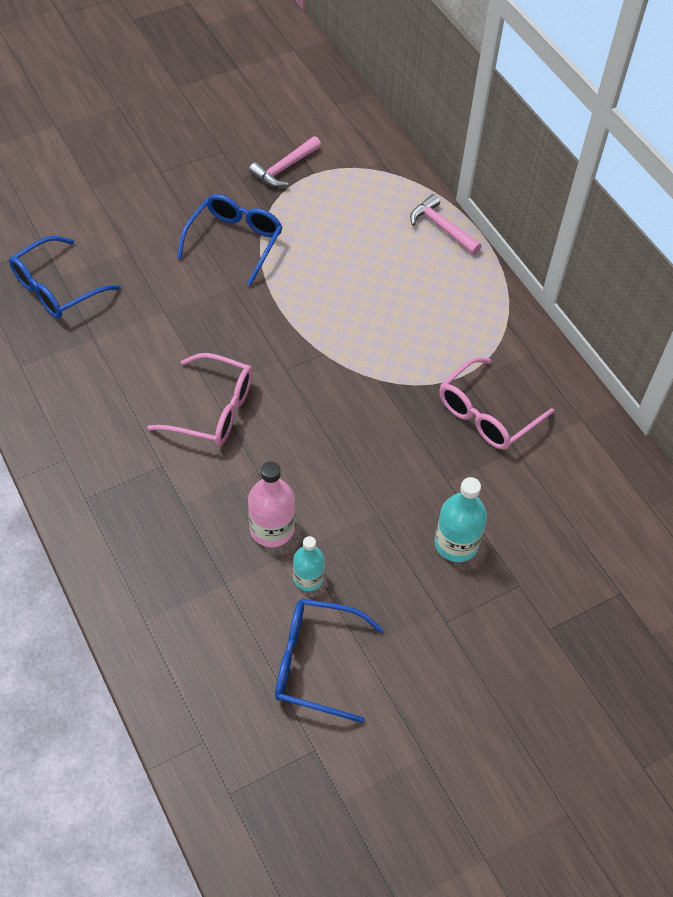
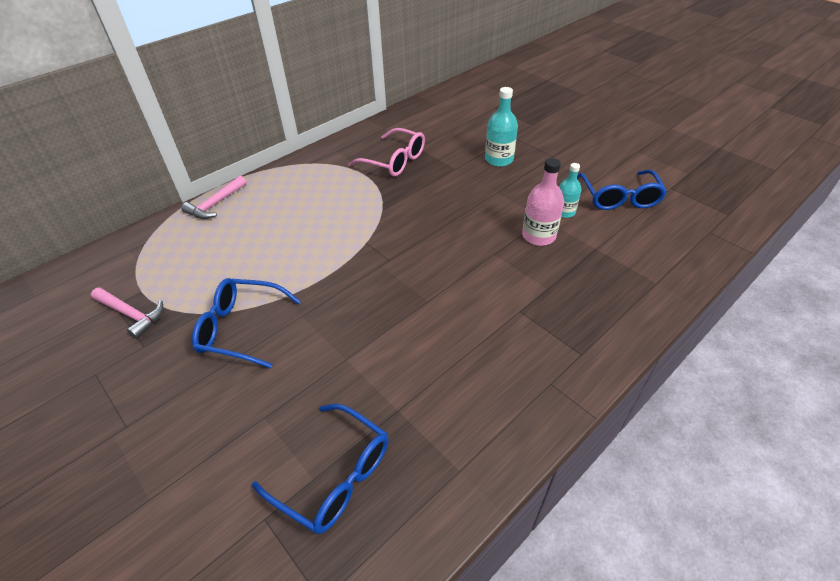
camera: 100 degrees left, 10 degrees down
pink glasses [147,353,253,445] -> none

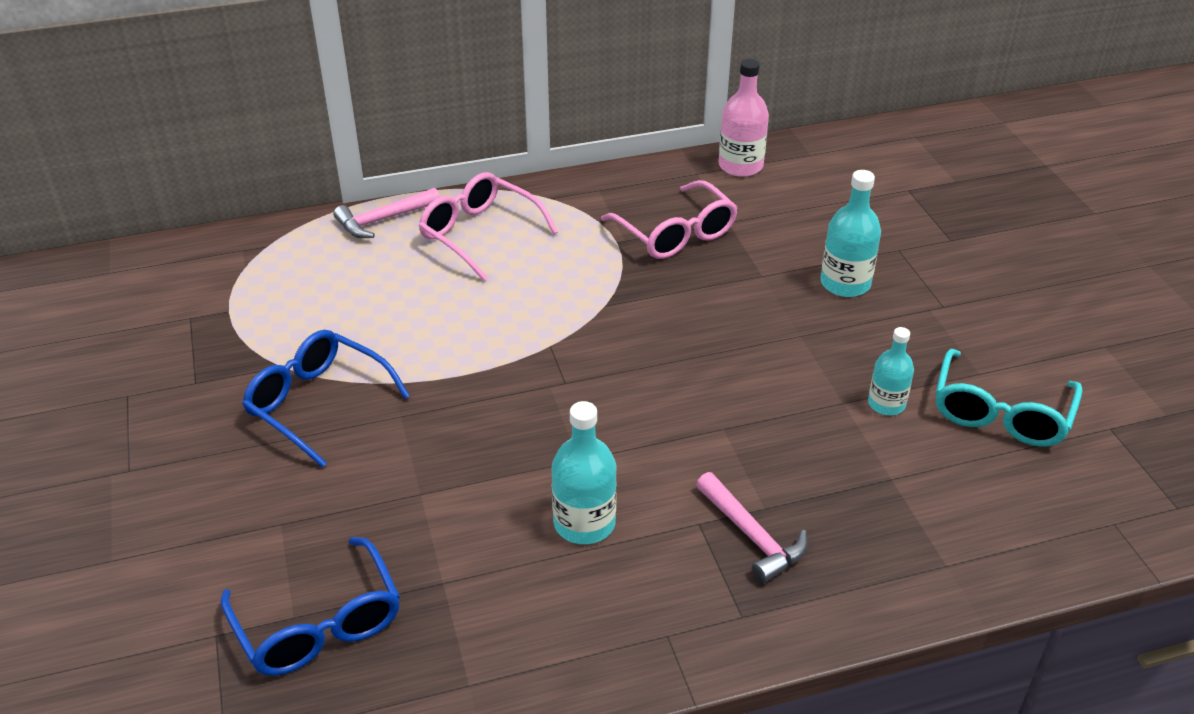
camera: 25 degrees right, 5 degrees down
pink hammer [91,287,163,339] -> pink hammer moved to [696,472,808,584]
pink bottle [522,158,564,246] -> pink bottle moved to [719,59,769,177]
blue glasses [577,170,667,210] -> turquoise glasses [936,349,1083,446]
none -> pink glasses [418,172,558,281]
none -> turquoise bottle [552,401,617,544]

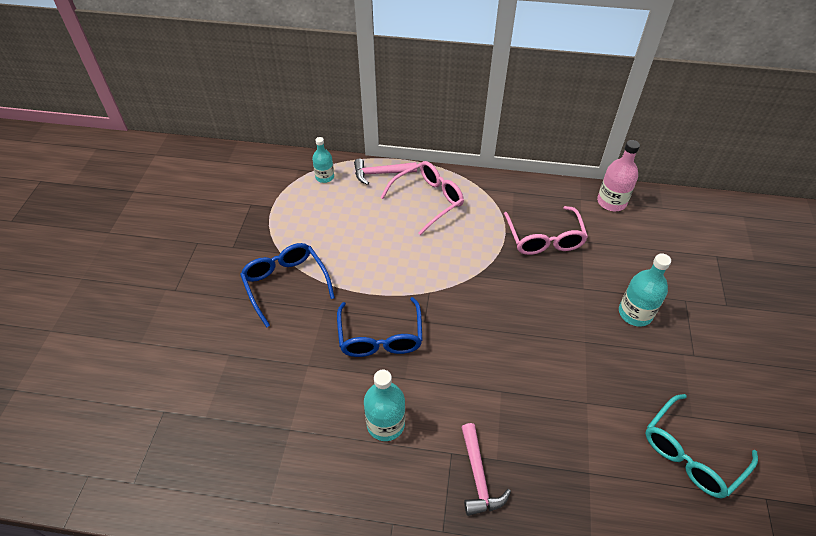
camera: 25 degrees right, 10 degrees up
blue glasses [221,537,400,676] -> blue glasses moved to [337,297,423,357]
pink glasses [418,172,558,281] -> pink glasses turned 75 degrees clockwise [380,161,464,235]
turquoise bottle [868,327,914,415] -> turquoise bottle moved to [312,137,334,183]

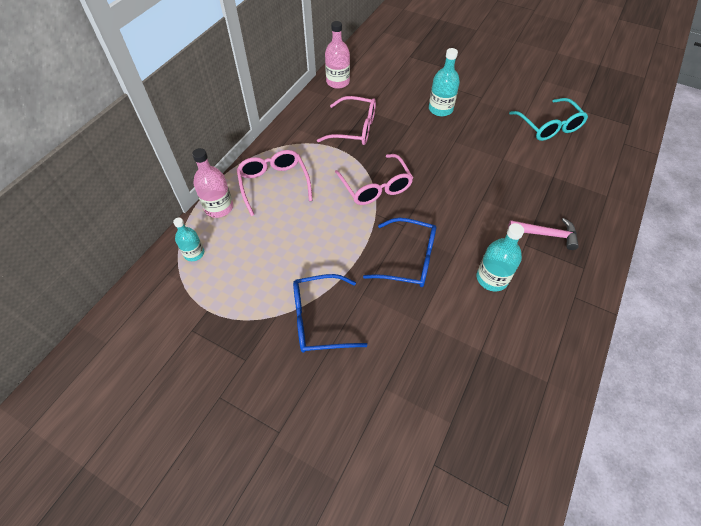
camera: 70 degrees left, 5 degrees up
pink hammer [354,159,417,185] -> pink bottle [192,148,233,218]
none -> pink glasses [335,154,413,205]

